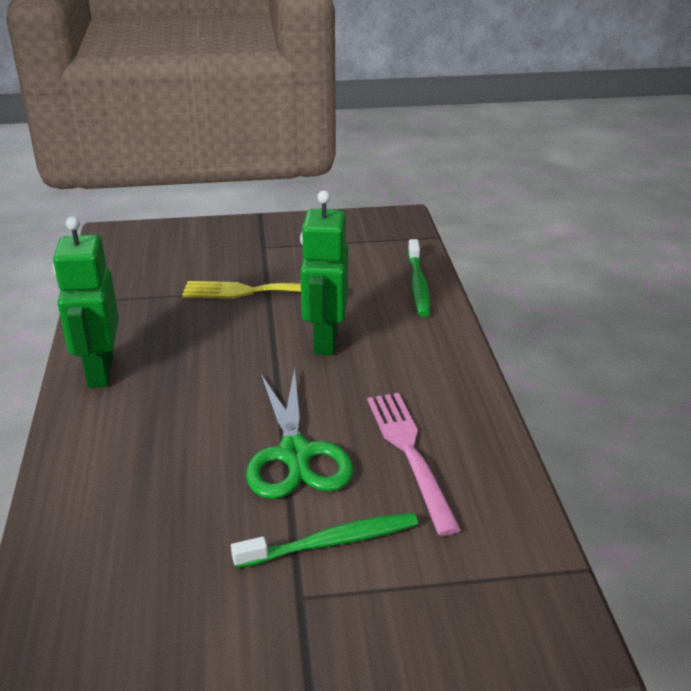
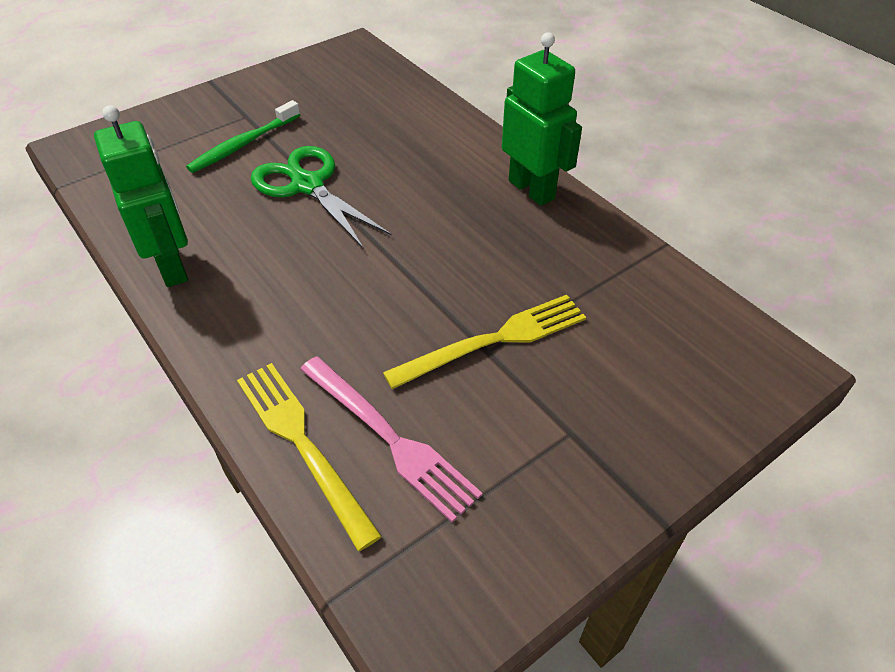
camera: 150 degrees right, 15 degrees up
green robot [300,191,348,355] -> green robot moved to [94,105,188,287]
pink fork [367,393,461,536] -> pink fork moved to [300,356,483,523]
green toothbrush [408,239,430,317] -> yellow fork [237,363,382,551]

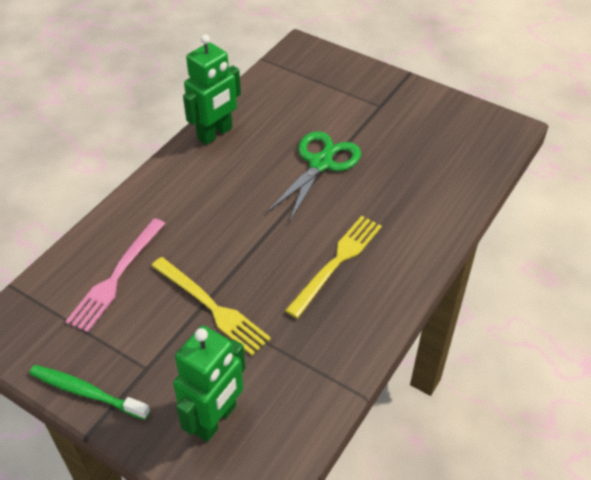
camera: 70 degrees right, 0 degrees up
green toothbrush [186,100,300,173] -> green toothbrush moved to [29,365,150,420]
yellow fork [237,363,382,551] -> yellow fork moved to [285,216,382,318]
green robot [502,32,582,206] -> green robot moved to [173,326,246,442]

